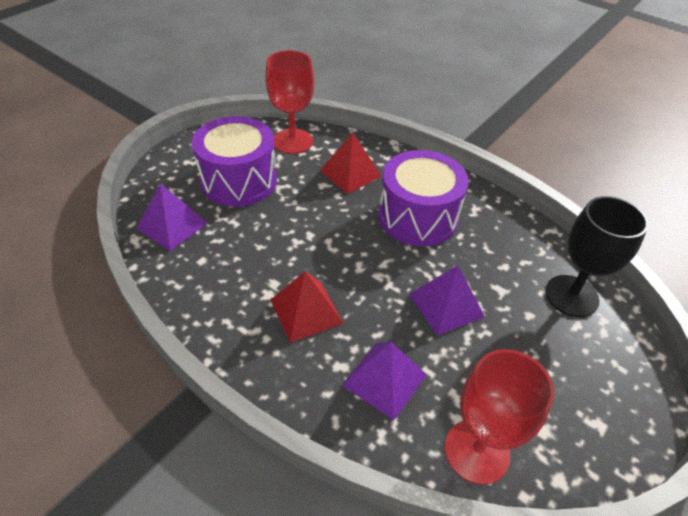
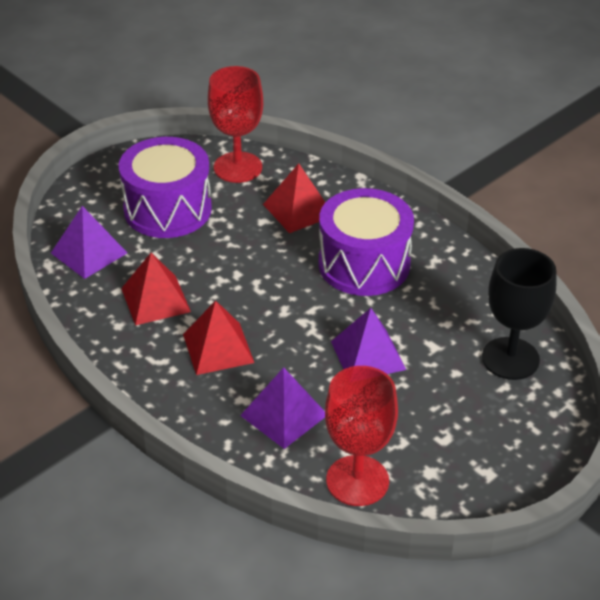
camera: 10 degrees right, 5 degrees down
none -> red pyramid [121,253,191,325]

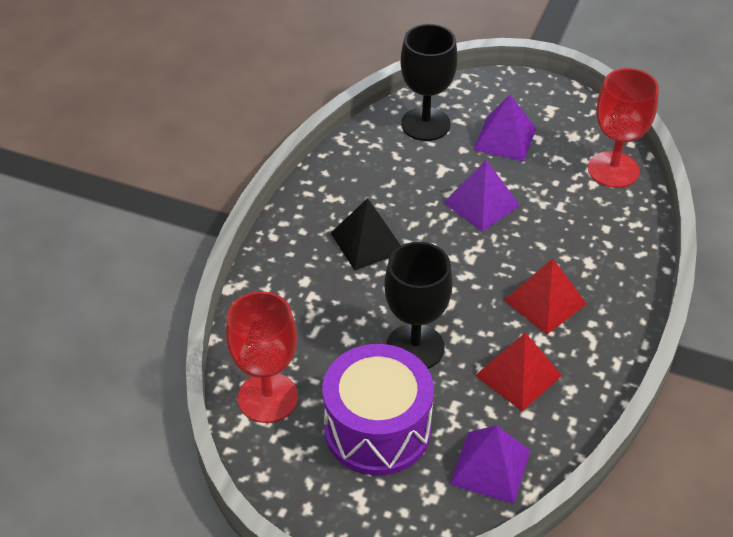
camera: 115 degrees left, 5 degrees up
purple pyramid [240,367,325,449] -> purple pyramid moved to [473,95,536,162]
red pyramid [263,163,325,233] -> none
purple drum [319,188,414,296] -> black pyramid [331,198,401,271]
none -> black goblet [384,242,453,369]

